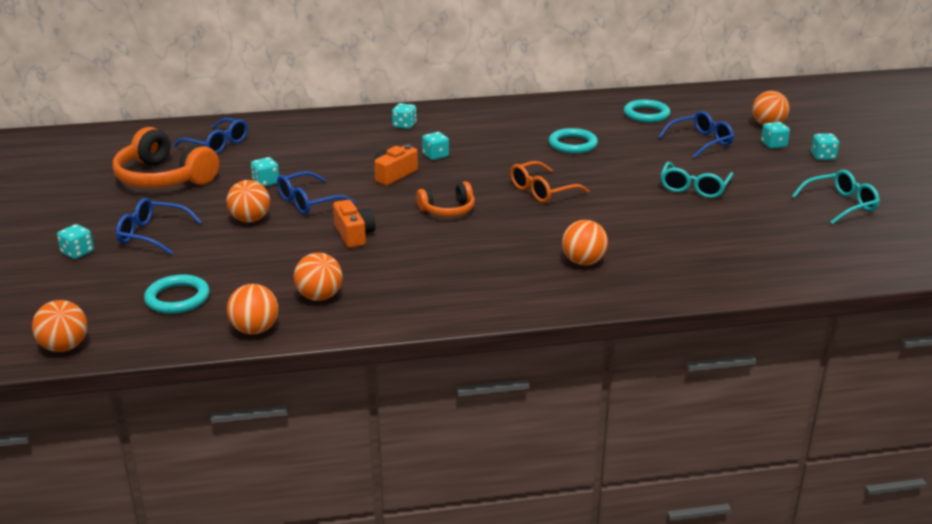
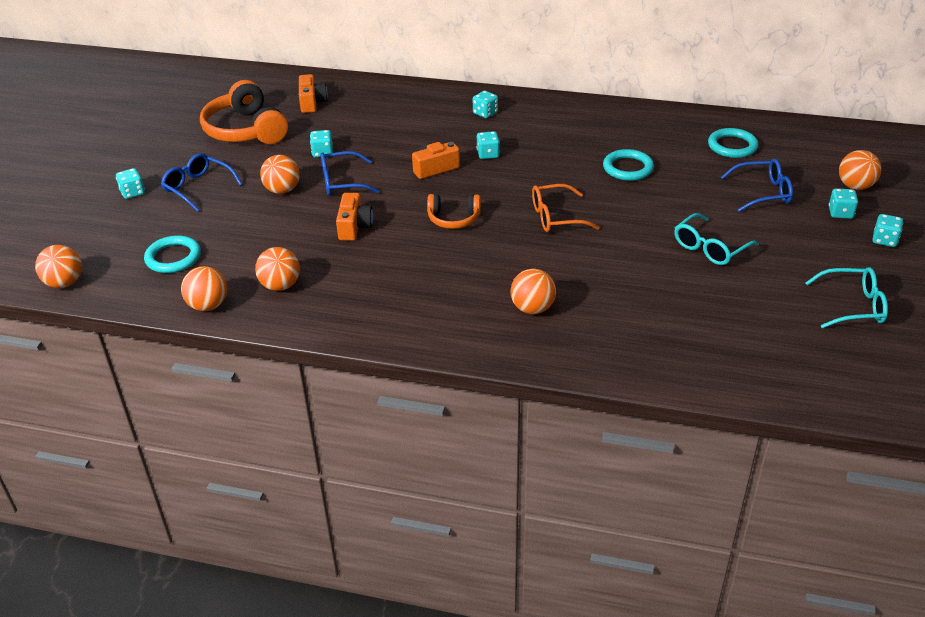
camera: 25 degrees right, 10 degrees up
blue glasses [174,118,248,154] -> orange camera [299,74,328,113]

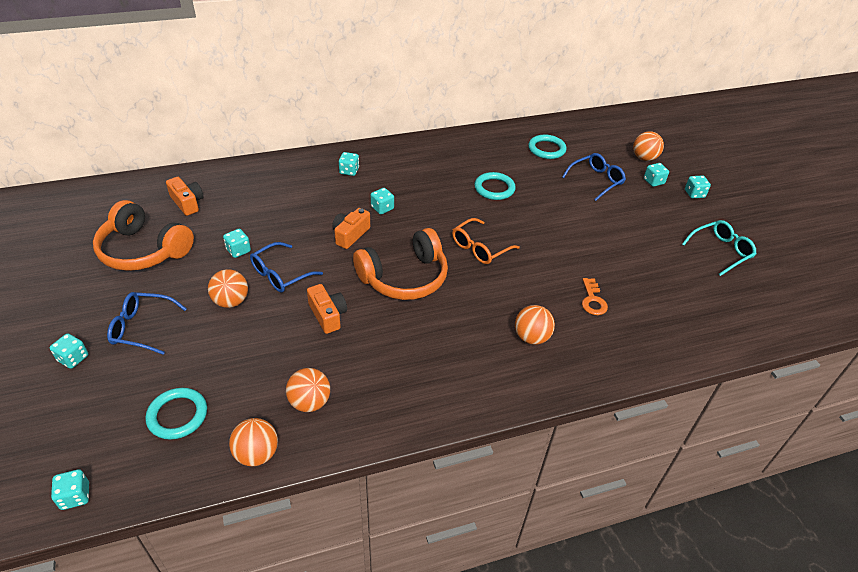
camera: 35 degrees left, 5 degrees up
orange ball [35,245,82,288] -> turquoise dice [51,469,89,510]
orange headphones [427,194,481,229] -> orange headphones [353,228,448,300], size x1.82
turquoise glasses [674,213,759,265] -> none
none -> orange key [582,278,608,315]

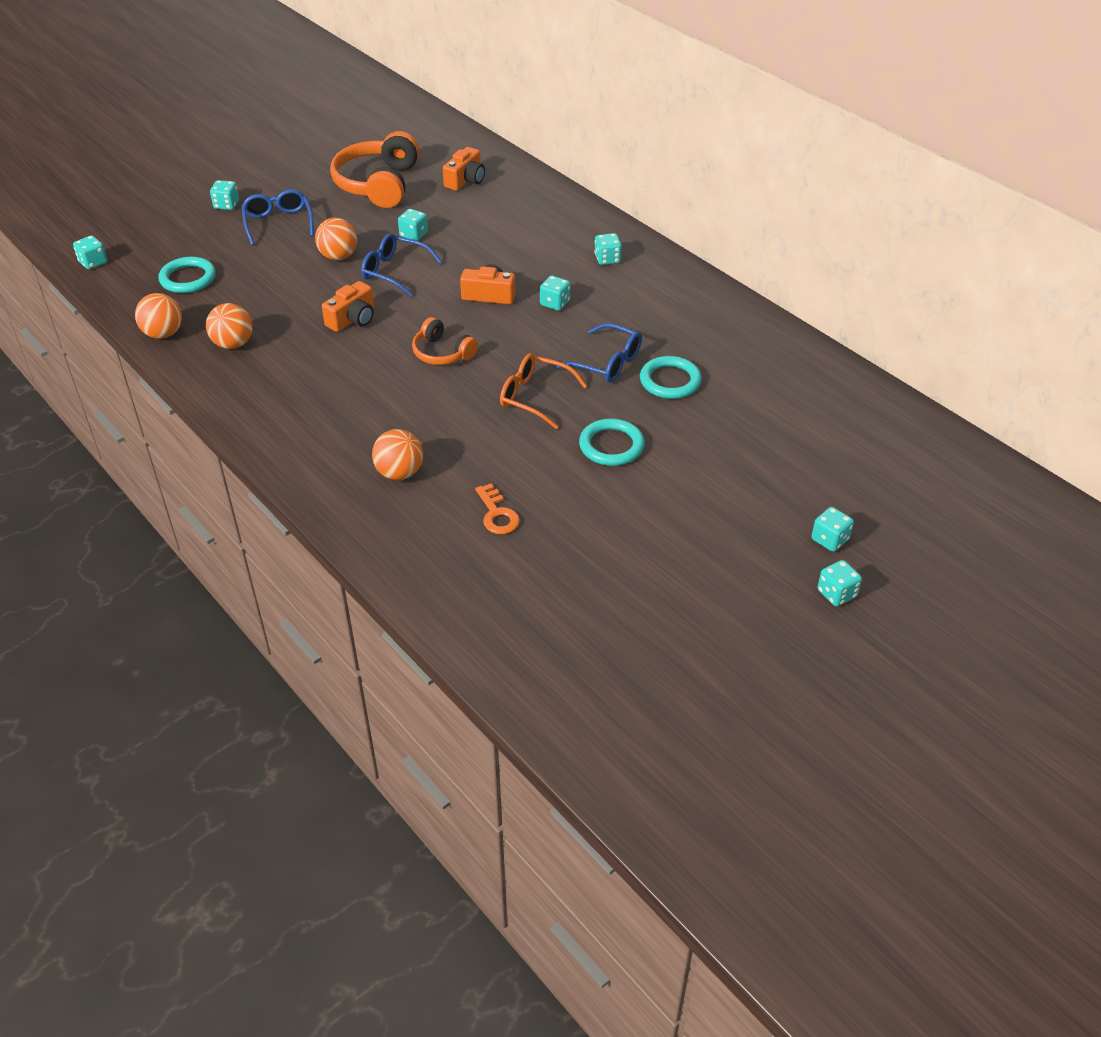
camera: 70 degrees right, 0 degrees up
orange headphones [353,228,448,300] -> orange headphones [412,317,478,365], size x0.55
turquoise ring [528,134,567,159] -> turquoise ring moved to [579,418,645,466]
blue glasses [562,153,626,201] -> blue glasses moved to [555,323,642,383]
orange key [582,278,608,315] -> orange key turned 90 degrees counterclockwise [475,484,520,534]
orange ball [633,131,664,161] -> none
turquoise glasses [682,220,757,276] -> none

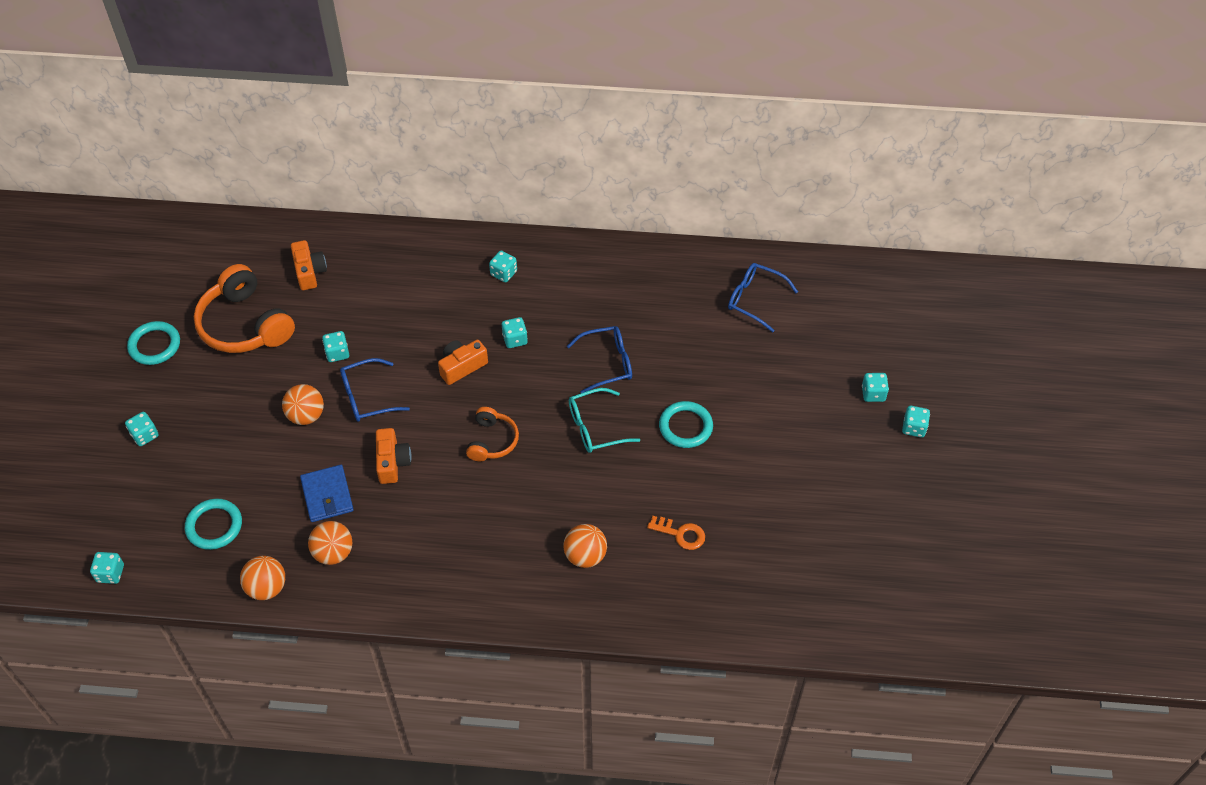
camera: 45 degrees left, 10 degrees up
blue glasses [242,189,314,245] -> blue glasses moved to [728,263,798,332]
orange headphones [412,317,478,365] -> orange headphones turned 75 degrees counterclockwise [466,407,519,461]
orange glasses [500,353,587,429] -> turquoise glasses [569,388,640,453]
turquoise ring [640,356,702,399] -> turquoise ring moved to [127,321,180,365]
none -> blue wallet [300,465,354,522]

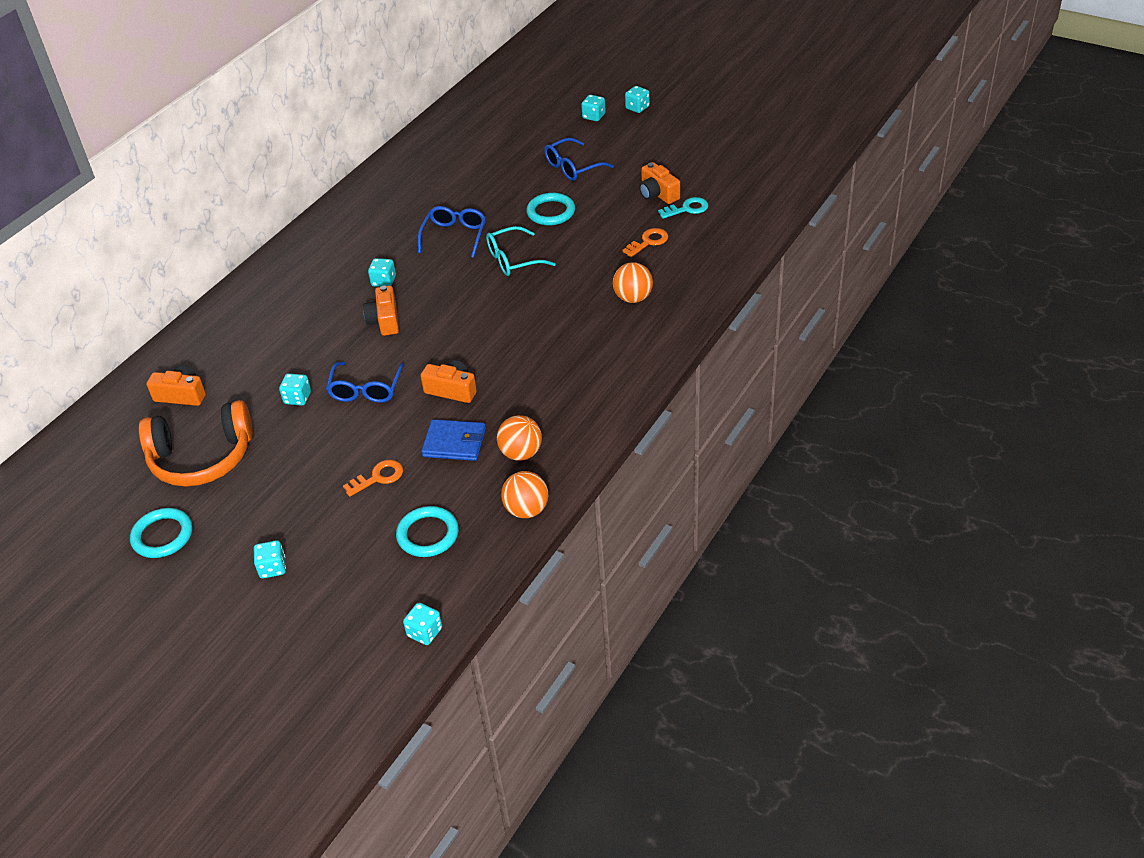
camera: 60 degrees left, 10 degrees down
orange ball [282,384,324,425] -> none
orange headphones [466,407,519,461] -> none
turquoise dice [489,251,517,282] -> none
turquoise glasses [569,388,640,453] -> turquoise glasses turned 60 degrees clockwise [486,226,556,276]
blue glasses [728,263,798,332] -> blue glasses moved to [544,138,614,181]
none -> orange key [343,460,403,497]
none -> orange camera [639,162,680,204]
none -> turquoise key [658,197,708,219]

